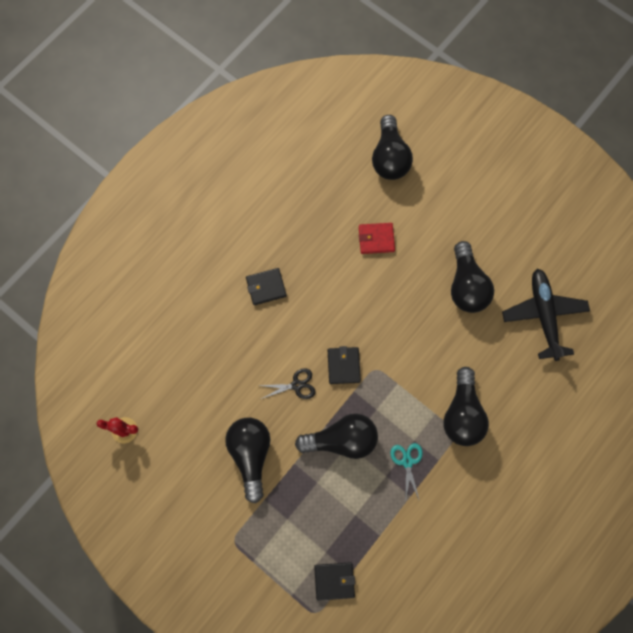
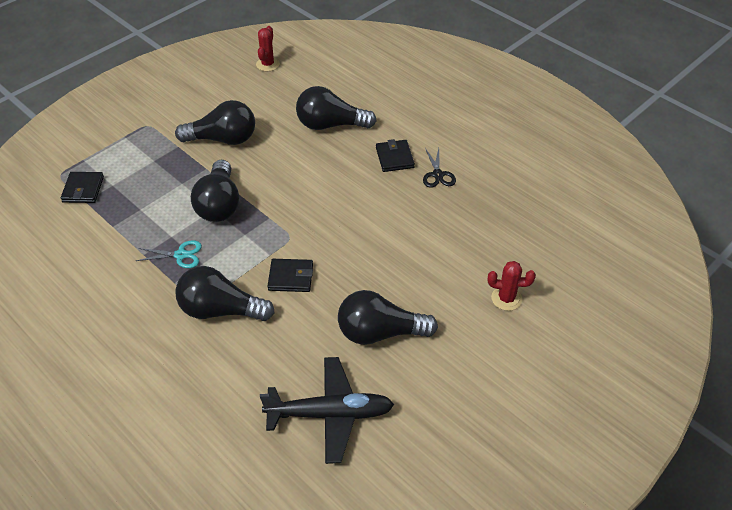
camera: 95 degrees right, 25 degrees down
black scissors [258,368,316,399] -> black scissors moved to [423,148,456,188]
black wallet [328,346,361,384] -> black wallet moved to [267,259,313,292]
red wallet [359,223,395,254] -> none
black light bulb [372,115,413,180] -> black light bulb moved to [296,86,377,130]
none -> red cactus [488,261,536,311]

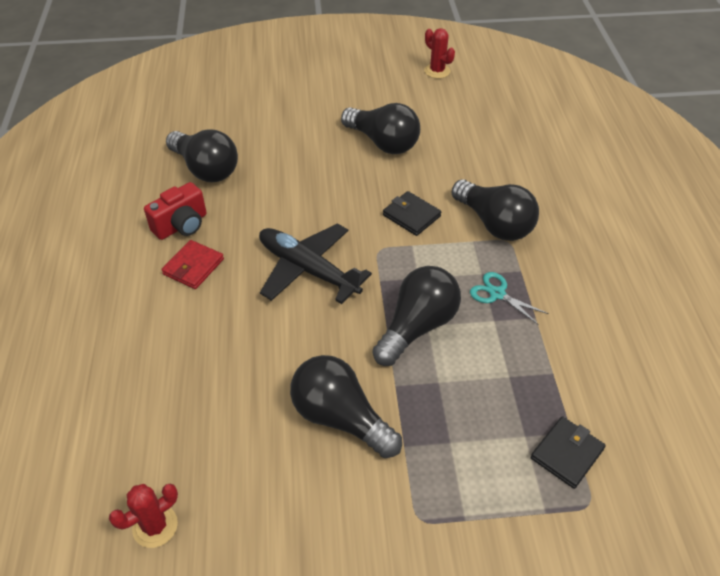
camera: 140 degrees left, 0 degrees up
black plane [260,357,394,464] -> black plane moved to [259,223,372,304]
black light bulb [296,86,377,130] -> black light bulb moved to [166,129,238,182]
black wallet [376,139,415,172] -> red wallet [161,240,224,289]
black scissors [423,148,456,188] -> red camera [144,182,207,240]
red cactus [488,261,536,311] -> red cactus moved to [424,28,455,79]

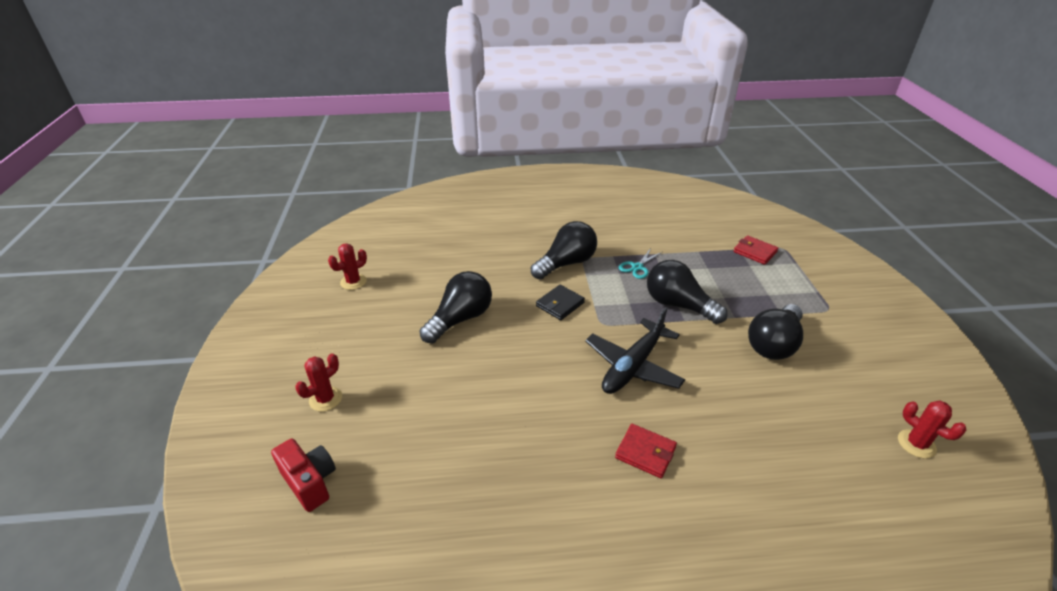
camera: 90 degrees left, 10 degrees down
red camera [144,182,207,240] -> red camera moved to [271,439,336,512]
black light bulb [166,129,238,182] -> none
black wallet [531,416,606,489] -> red wallet [734,235,778,265]
none -> red cactus [295,353,342,412]

